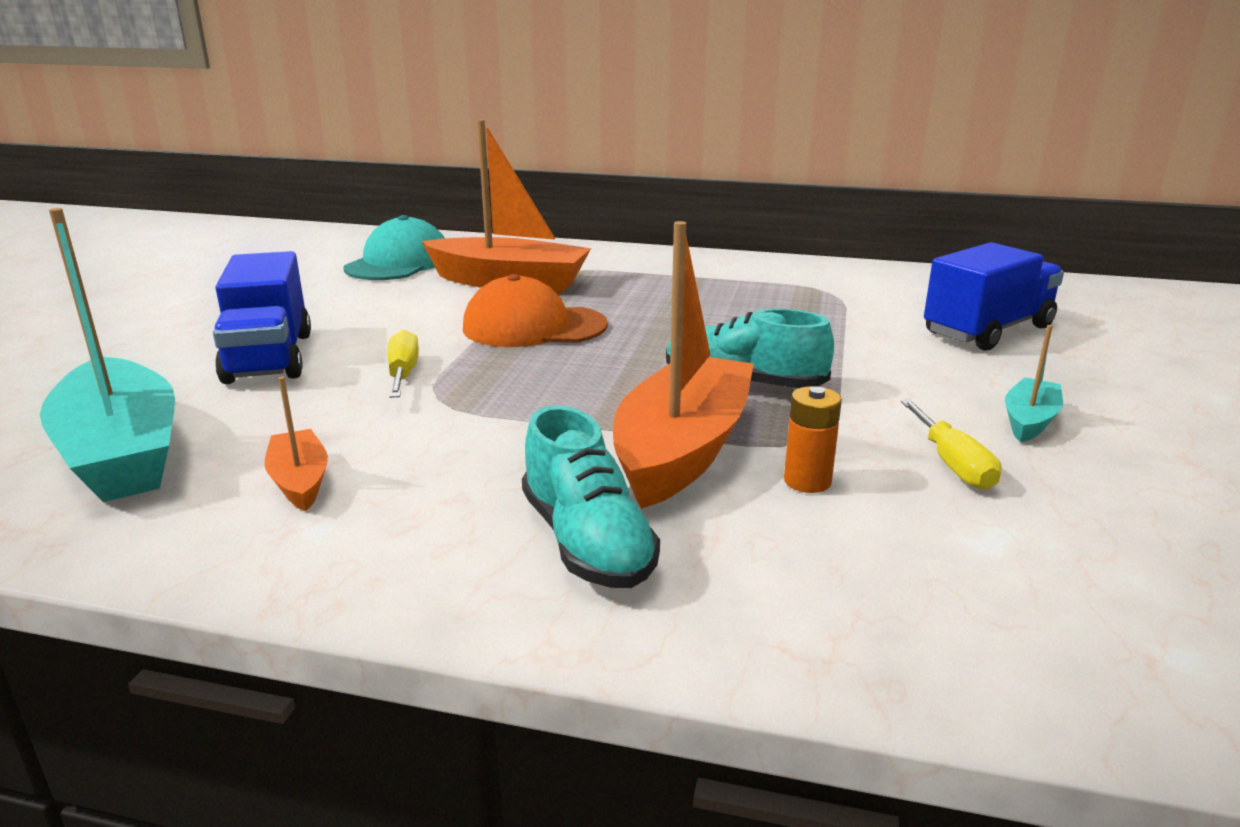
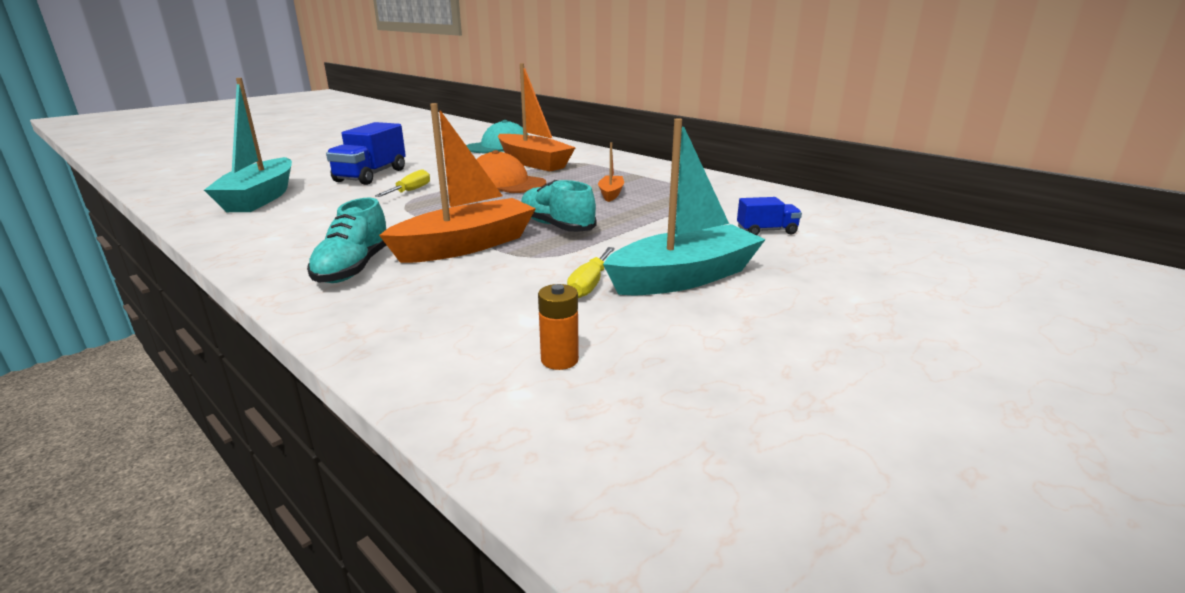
camera: 30 degrees right, 0 degrees up
orange boat [265,376,328,511] -> orange boat moved to [598,142,624,202]
orange battery [784,386,842,493] -> orange battery moved to [538,284,579,370]
blue truck [924,242,1064,351] -> blue truck [737,197,802,235], size x0.54
turquoise boat [1005,325,1063,443] -> turquoise boat [603,118,766,295], size x2.10

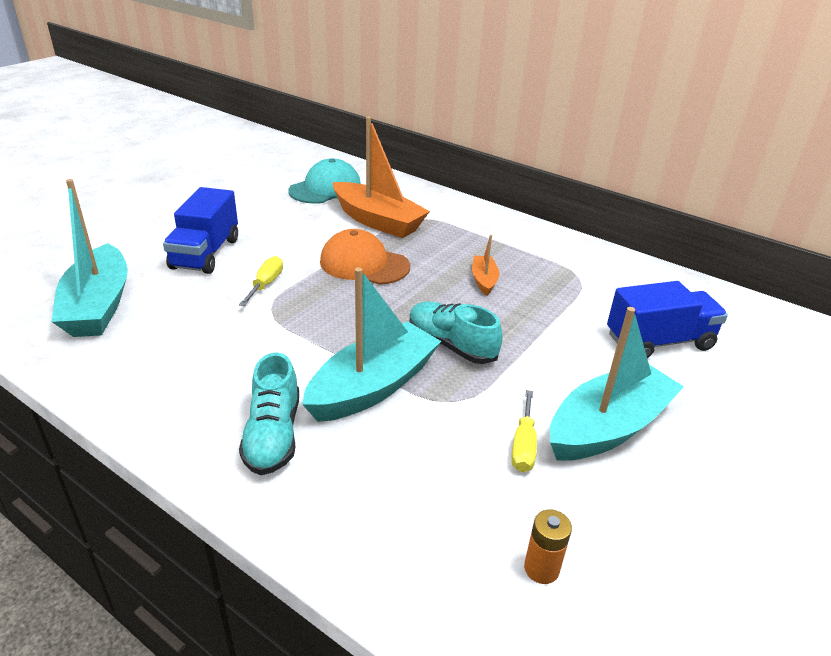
camera: 10 degrees left, 10 degrees up
orange boat [379,103,536,263] -> turquoise boat [302,268,441,422]
blue truck [737,197,802,235] -> blue truck [607,281,728,358], size x1.84

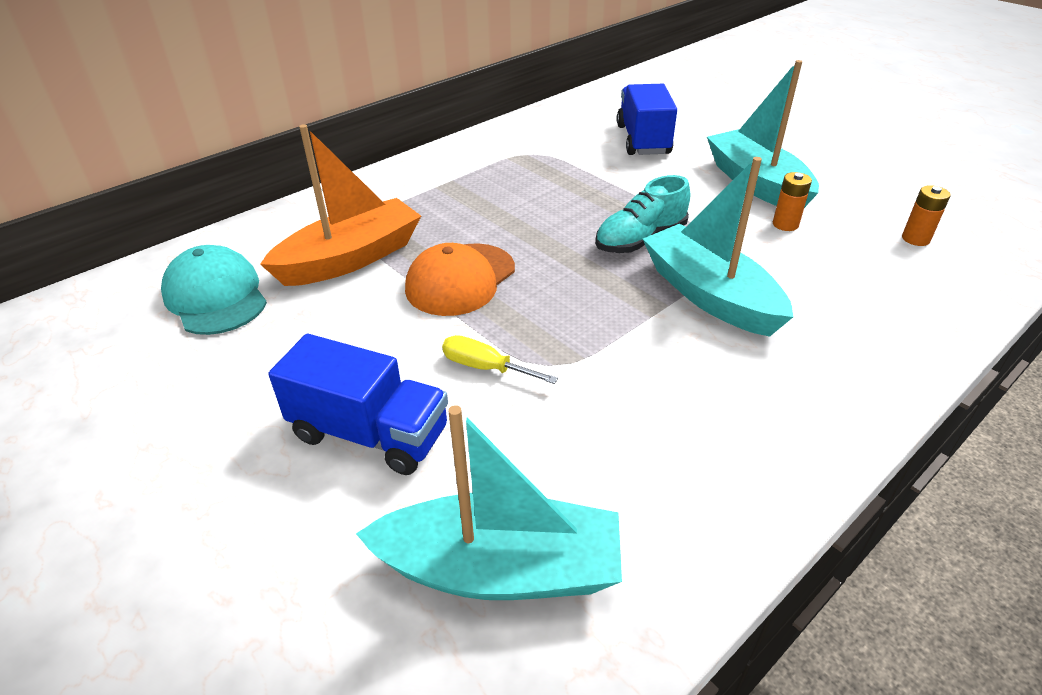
camera: 75 degrees left, 5 degrees up
turquoise shoe [239,352,299,475] -> none
orange boat [472,235,499,296] -> none
yellow screwdriver [511,390,537,472] -> orange battery [773,172,812,231]

